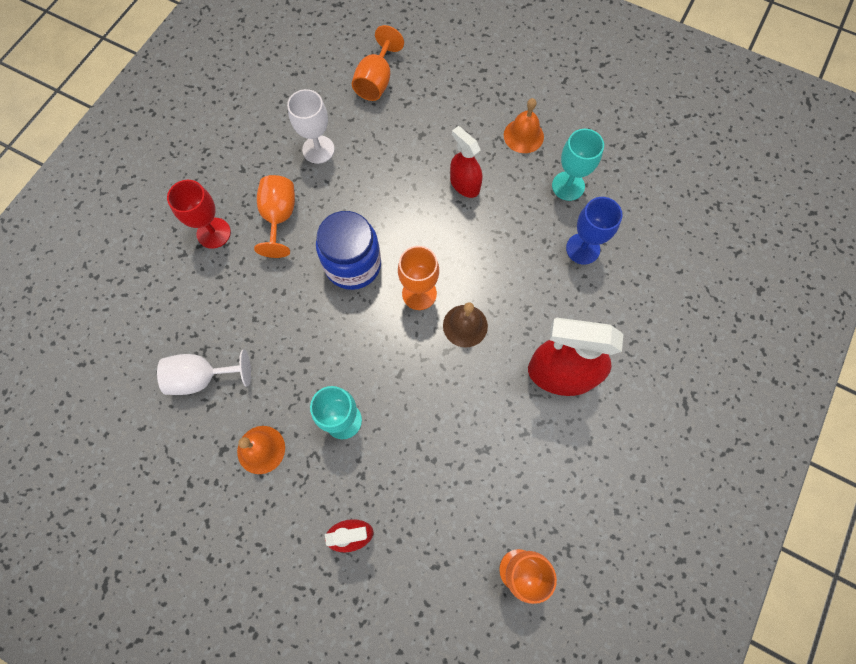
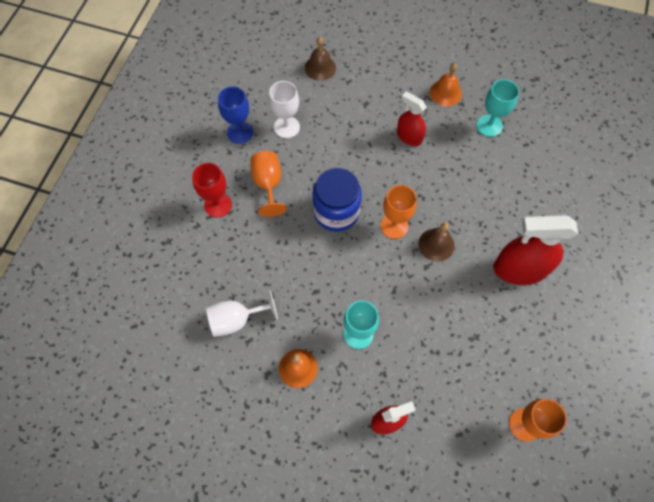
camera: 10 degrees left, 5 degrees down
orange goblet [352,25,404,101] -> brown bell [305,37,336,81]
blue goblet [566,197,622,264] -> blue goblet moved to [218,86,253,144]

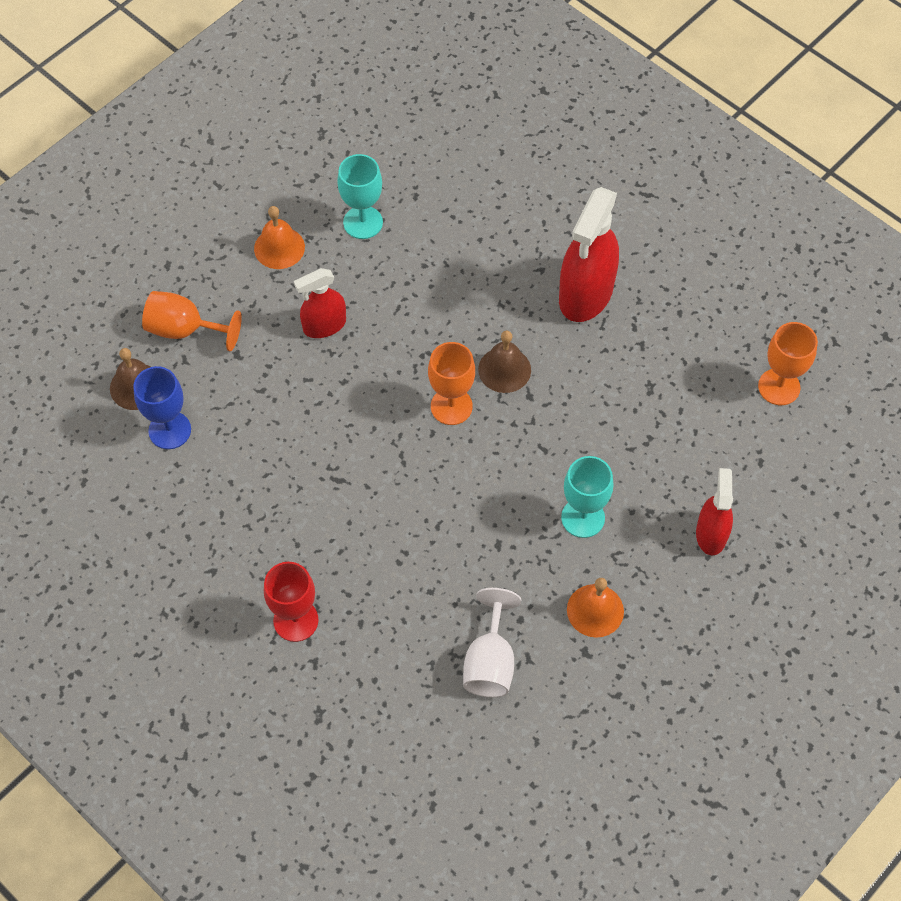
camera: 65 degrees left, 5 degrees down
blue goblet [218,86,253,144] -> blue goblet moved to [133,366,191,449]
orange goblet [251,151,287,217] -> orange goblet moved to [142,291,242,351]
white goblet [269,81,300,138] -> none
blue jar [312,168,362,232] -> none

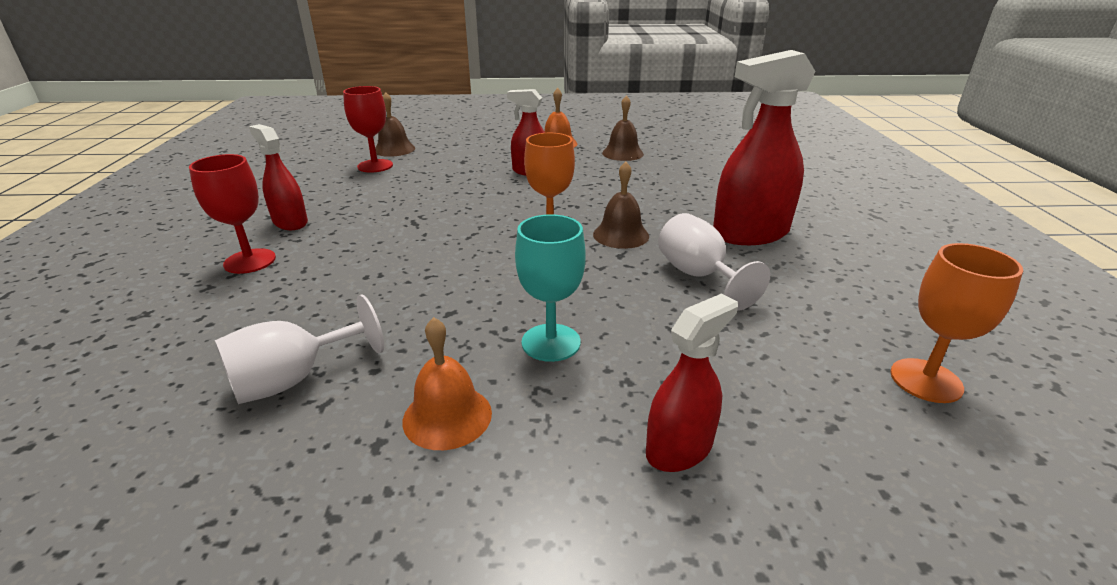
camera: 45 degrees right, 30 degrees down
blue goblet [133,366,191,449] -> red goblet [343,86,393,173]
orange goblet [142,291,242,351] -> none
turquoise goblet [337,154,383,239] -> brown bell [602,95,644,161]
none -> red spray bottle [249,124,308,230]
none -> white goblet [658,213,770,311]

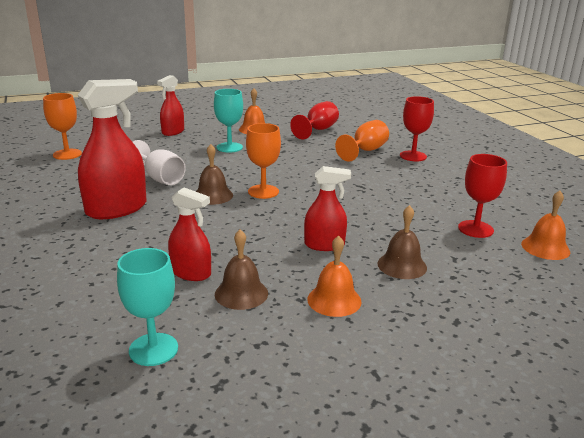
camera: 160 degrees right, 5 degrees down
white goblet [215,295,384,404] -> red goblet [290,101,339,139]
red spray bottle [249,124,308,230] -> red spray bottle moved to [168,187,211,281]
brown bell [375,92,415,157] -> brown bell moved to [377,205,427,279]
none -> turquoise goblet [117,248,178,366]
none -> orange goblet [335,120,389,162]
none -> orange bell [521,191,570,260]

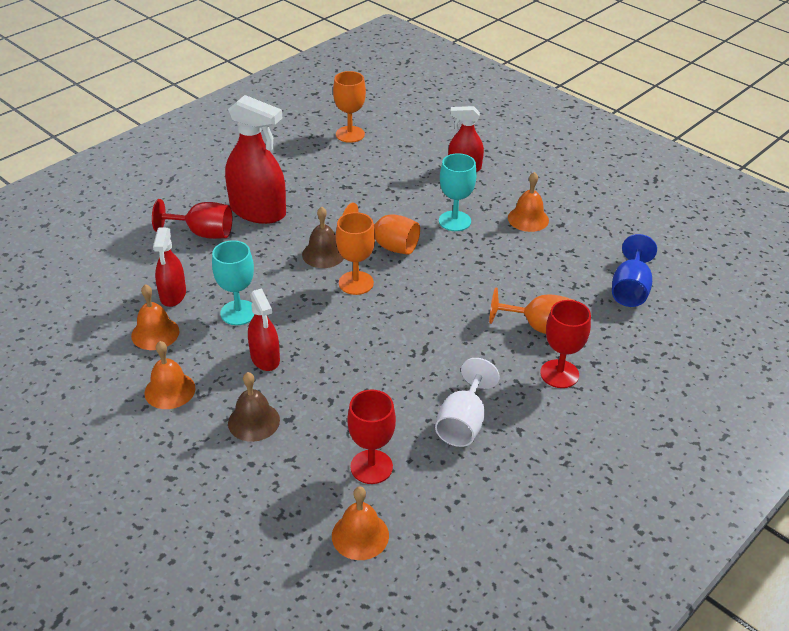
camera: 65 degrees right, 15 degrees up
turquoise goblet [117,248,178,366] -> turquoise goblet moved to [212,240,254,325]
white goblet [133,140,186,185] -> white goblet moved to [435,358,500,447]
brown bell [215,229,268,310] -> orange bell [131,284,180,350]
red goblet [290,101,339,139] -> red goblet moved to [152,199,232,239]
none -> orange goblet [342,203,420,255]
none -> blue goblet [612,234,657,307]

